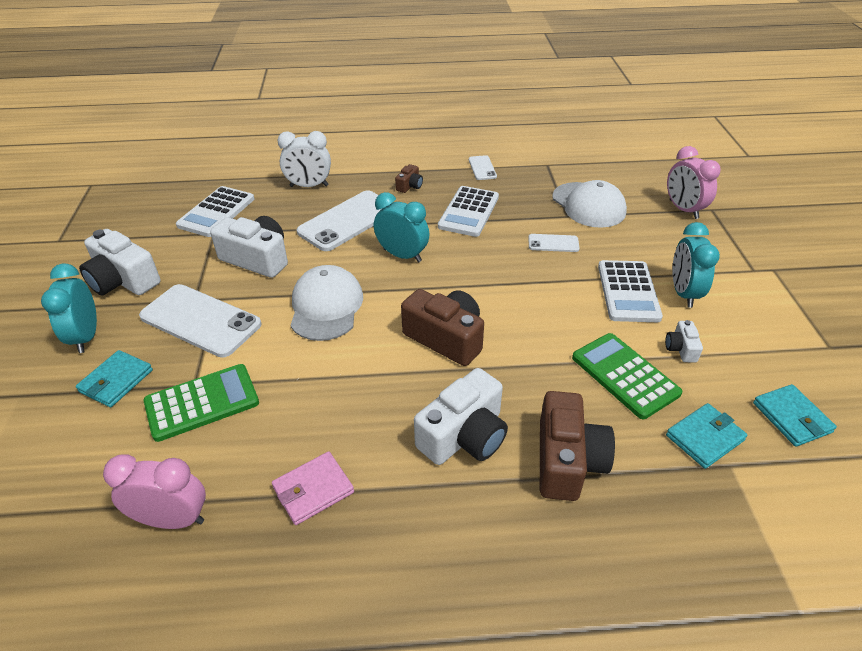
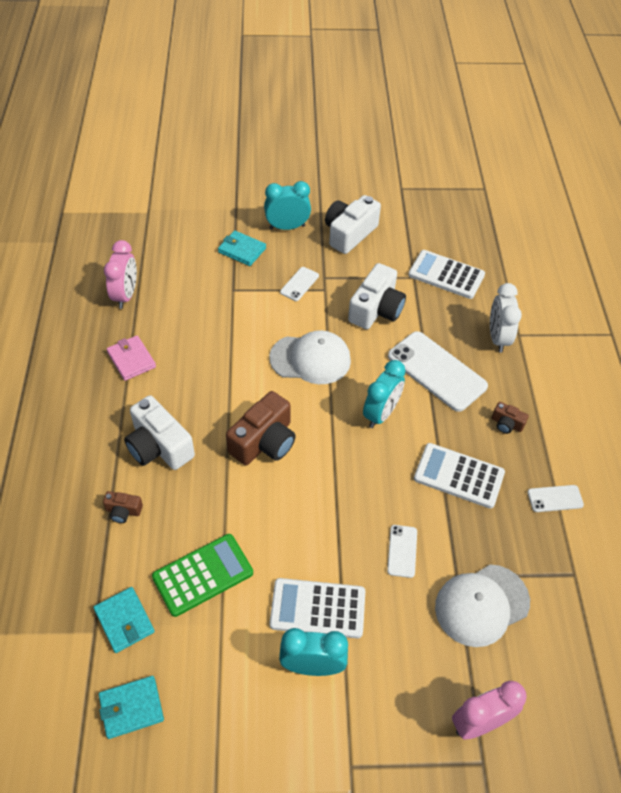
camera: 90 degrees right, 10 degrees up
white phone [139,284,262,358] -> white phone [280,267,319,301], size x0.48
green calculator [143,364,259,442] -> none
brown camera [540,391,615,501] -> brown camera [103,491,143,523], size x0.48
white camera [665,320,703,363] -> none

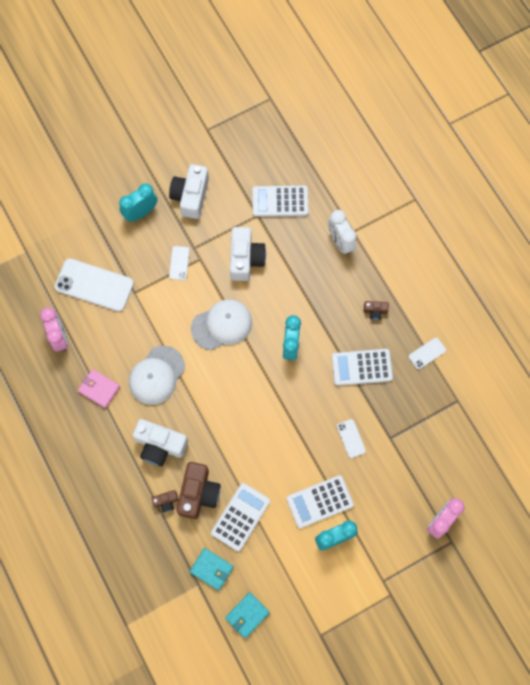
camera: 25 degrees left, 20 degrees up
green calculator [152,534,253,617] -> white calculator [211,483,270,551]
turquoise wallet [218,230,266,266] -> none
brown camera [226,391,296,465] -> brown camera moved to [176,462,221,519]
white phone [388,331,488,412] -> white phone moved to [55,258,134,312]
white cap [435,564,530,647] -> white cap moved to [129,346,185,405]

